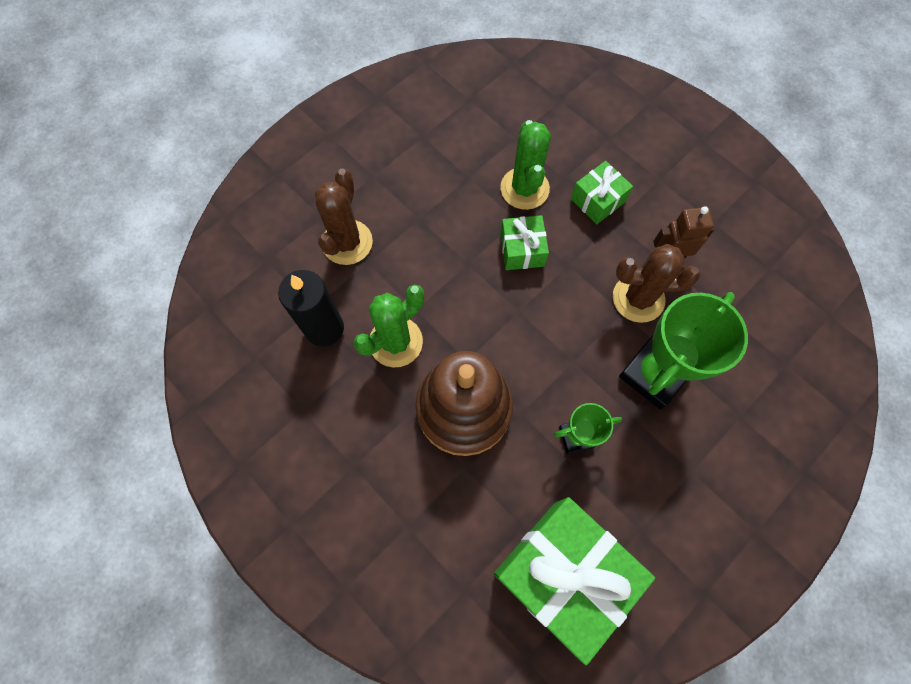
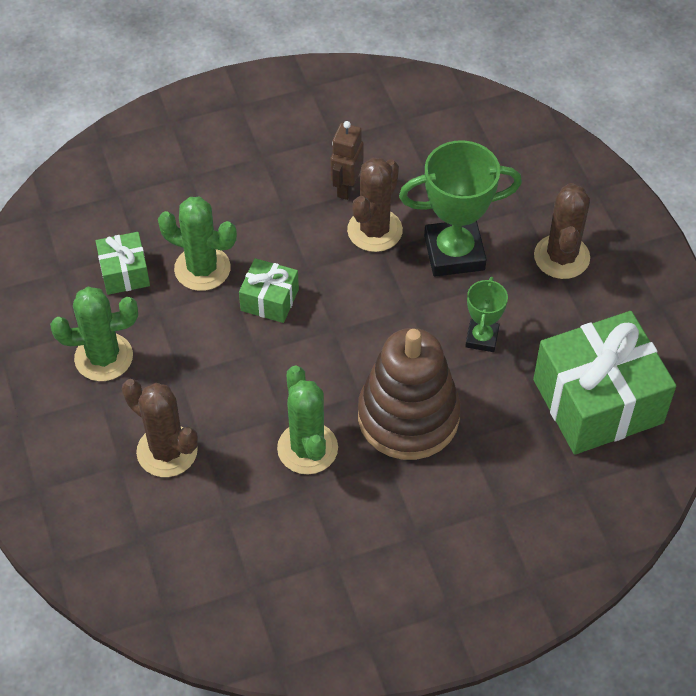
camera: 65 degrees left, 15 degrees down
black candle [278,270,344,347] -> none
green gift [571,161,633,224] -> green gift moved to [96,232,150,295]
green trophy [619,292,748,409] -> green trophy turned 75 degrees counterclockwise [399,140,522,276]
none -> green cactus [50,287,138,381]
none -> brown cactus [534,183,590,279]

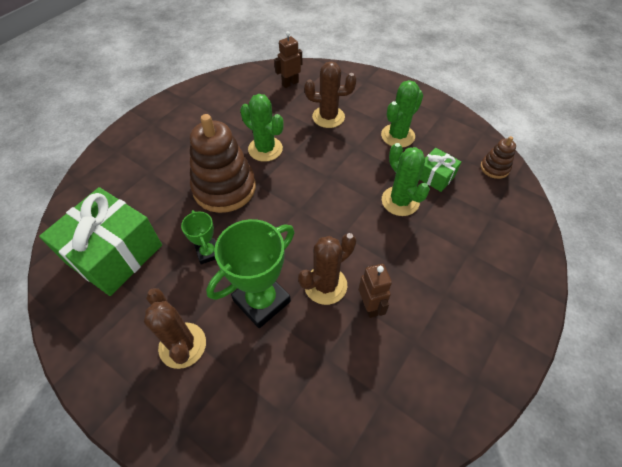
camera: 145 degrees right, 0 degrees up
green cactus [158,197,237,291] -> green cactus turned 75 degrees clockwise [382,143,430,216]
green gift [239,258,299,323] -> none
brown cactus [347,158,403,252] -> brown cactus turned 60 degrees clockwise [298,233,356,305]
none -> brown robot [274,31,302,88]
none -> brown stacking toy [481,136,516,179]

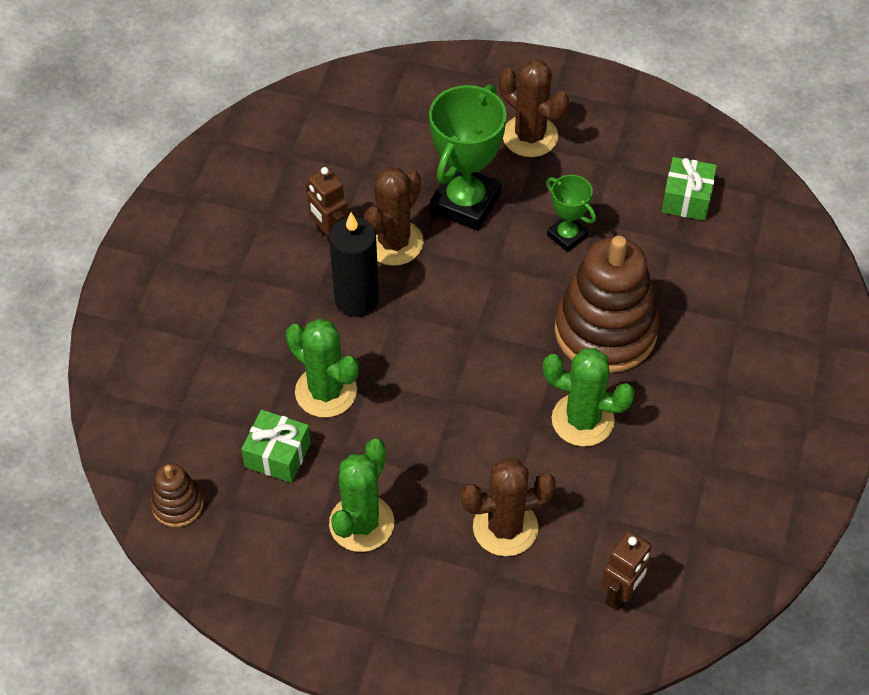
camera: 160 degrees right, 0 degrees up
green gift [39,187,162,296] -> green gift [662,157,717,221], size x0.48
none -> black candle [329,213,379,317]

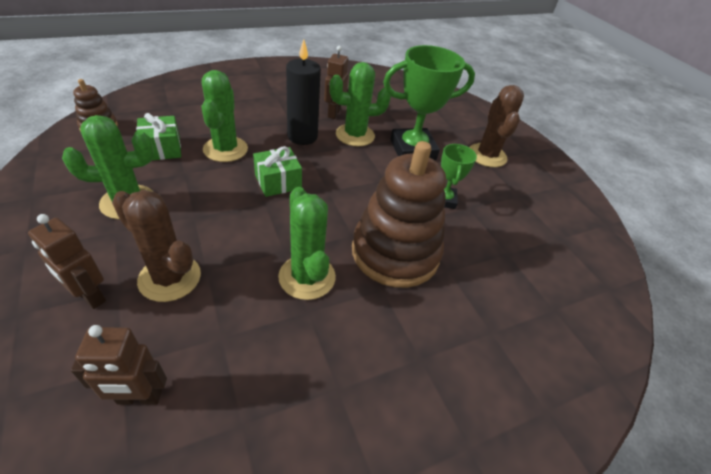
camera: 45 degrees right, 10 degrees down
brown cactus [364,167,424,266] -> green cactus [330,62,391,146]
green gift [662,157,717,221] -> green gift moved to [253,146,302,197]
none -> brown robot [28,214,106,309]

